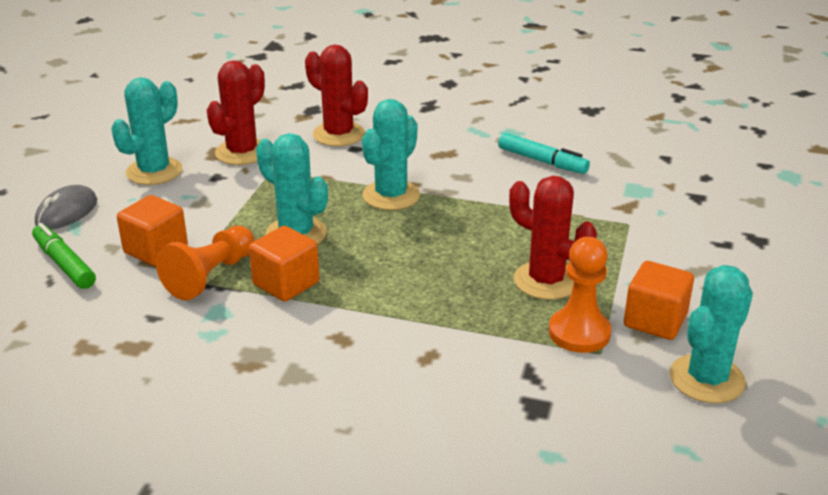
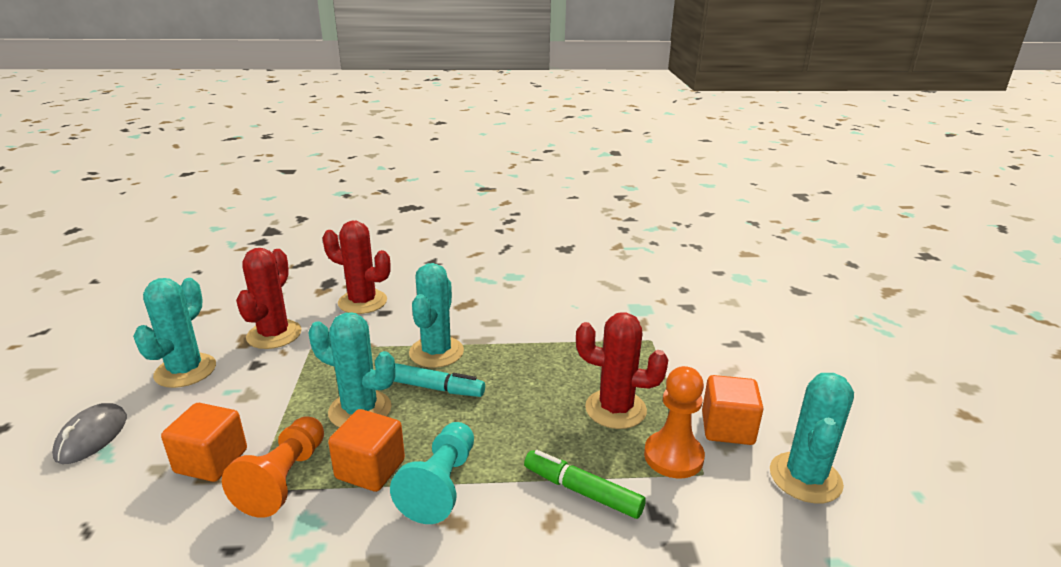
camera: 20 degrees left, 5 degrees down
green marker [32,223,96,289] -> green marker moved to [524,450,646,519]
turquoise marker [498,132,590,174] -> turquoise marker moved to [394,363,485,397]
none -> turquoise pawn [390,422,474,524]

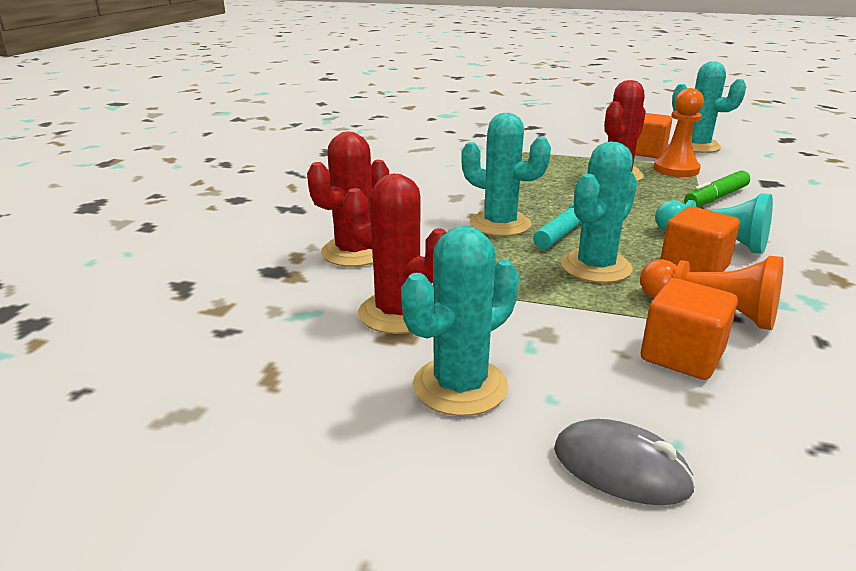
camera: 70 degrees left, 0 degrees up
turquoise cactus [133,278,216,388] -> turquoise cactus turned 75 degrees counterclockwise [401,226,519,416]

